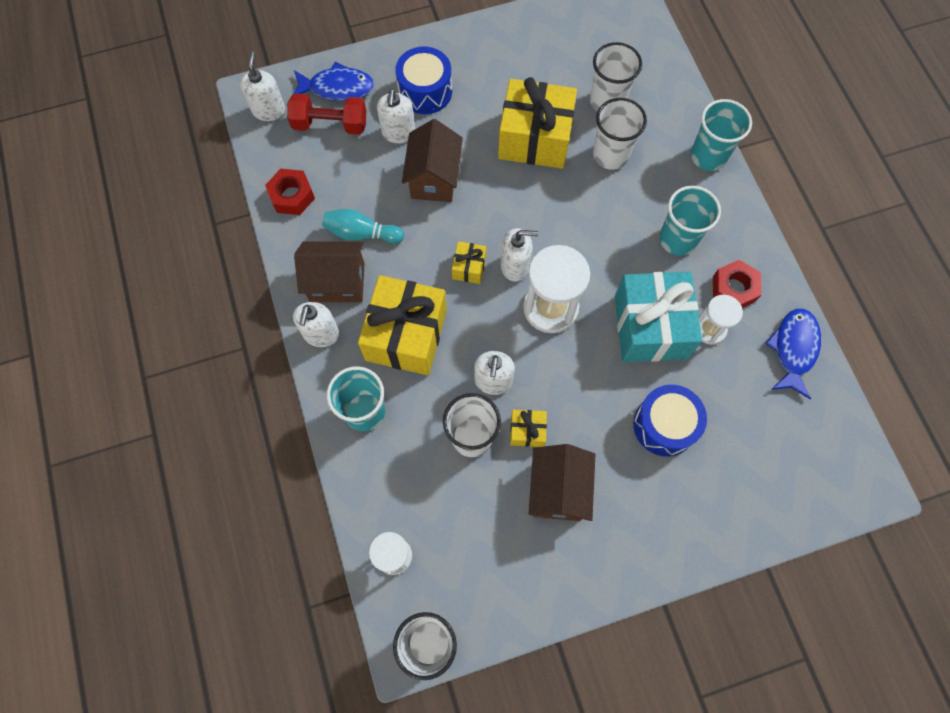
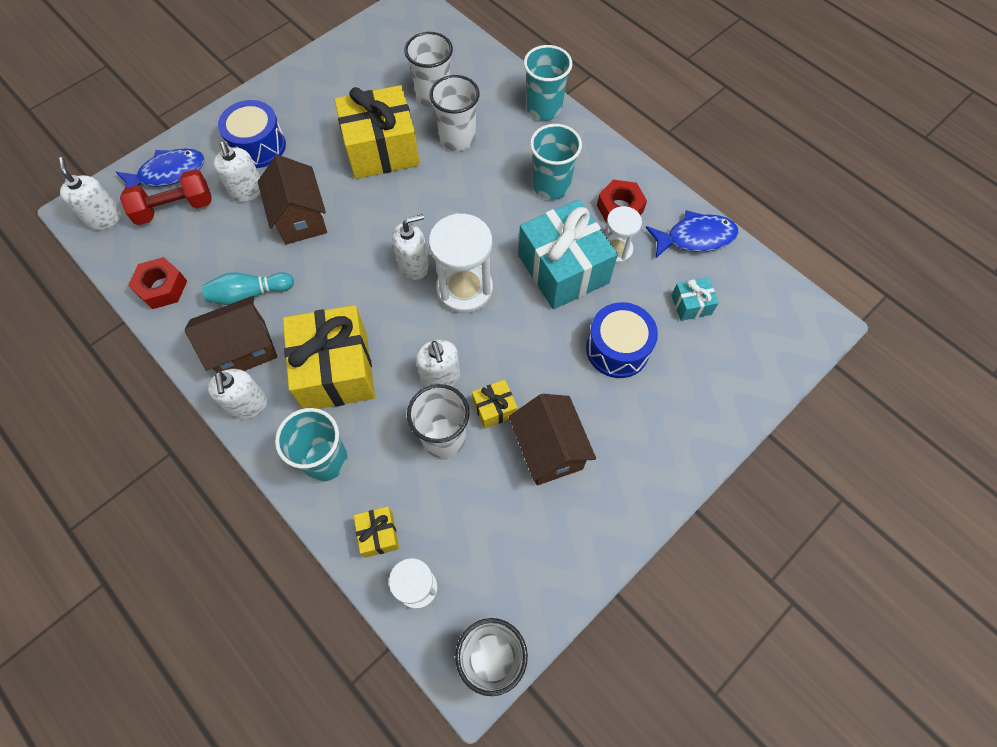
camera: 25 degrees left, 5 degrees down
yellow gift [452,241,486,284] -> yellow gift moved to [354,507,399,558]
blue fish [765,308,821,399] -> blue fish turned 90 degrees clockwise [646,210,738,258]
none -> turquoise gift [671,277,719,321]

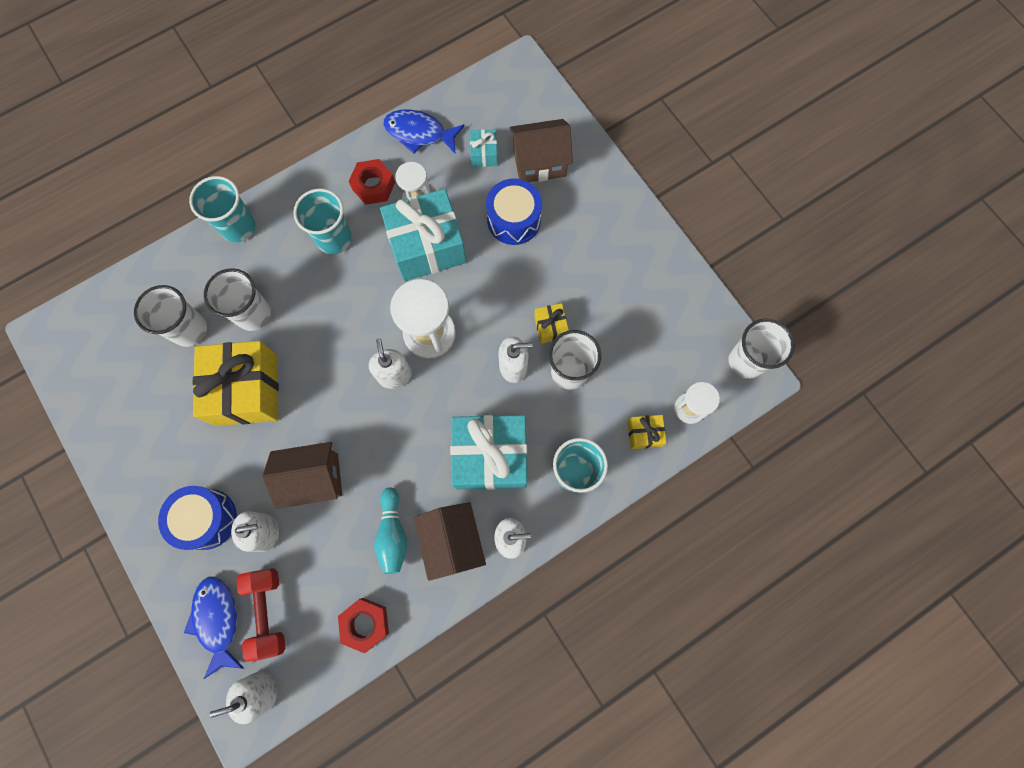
camera: 80 degrees left, 10 degrees up
yellow gift [283,305,375,409] -> turquoise gift [450,415,527,490]
brown house [509,394,596,485] -> brown house moved to [510,119,573,182]
blue fish [646,210,738,258] -> blue fish turned 75 degrees counterclockwise [383,109,465,154]

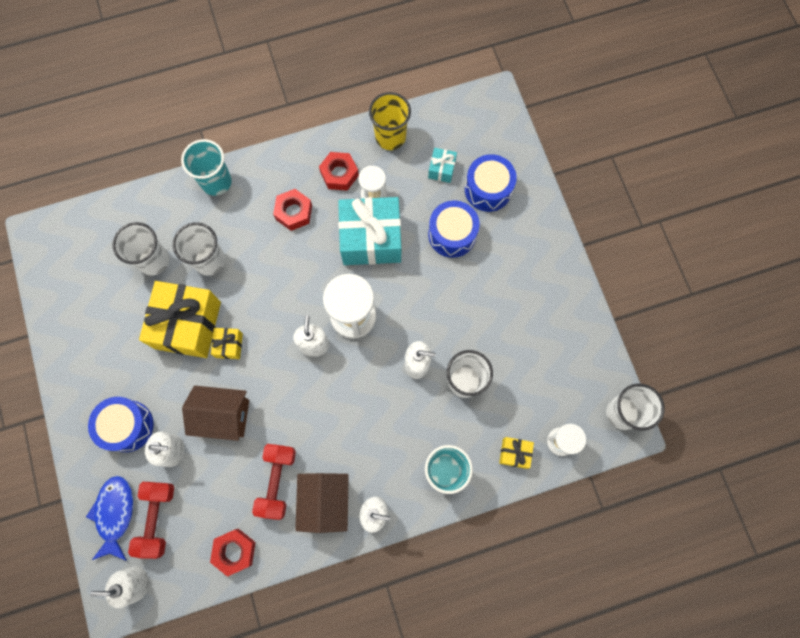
camera: 15 degrees right, 0 degrees up
turquoise cup [293,189,352,254] -> red nut [273,189,312,231]
turquoise bowling pin [374,487,407,574] -> red dumbbell [252,444,296,520]
blue fish [383,109,465,154] -> yellow cup [369,92,411,150]
turquoise gift [450,415,527,490] -> none
brown house [510,119,573,182] -> blue drum [465,154,517,212]
yellow gift [534,303,569,344] -> yellow gift moved to [211,328,243,359]

